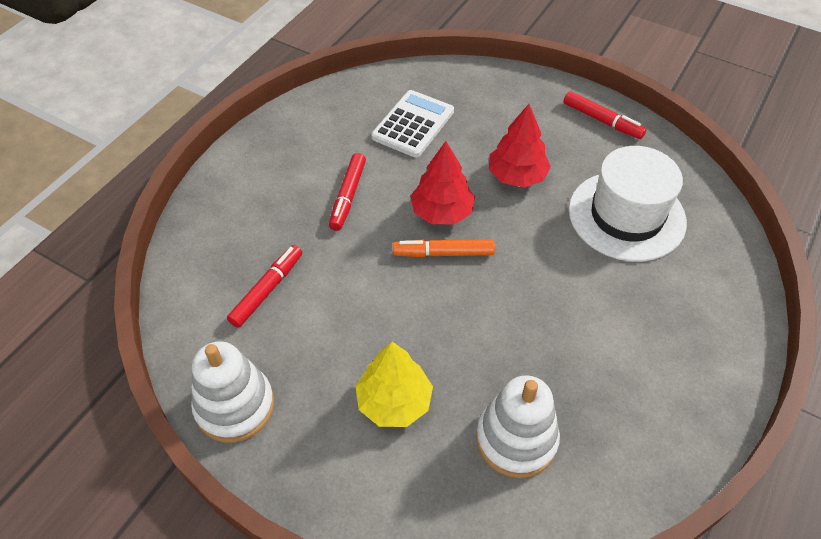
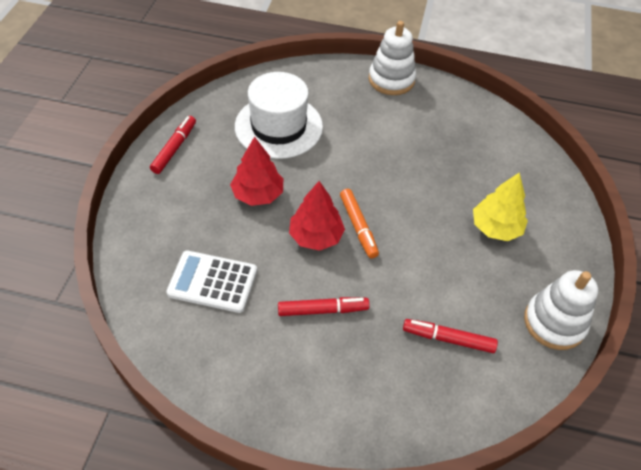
camera: 110 degrees left, 0 degrees up
white stacking toy [476,375,560,478] -> white stacking toy moved to [368,21,416,95]

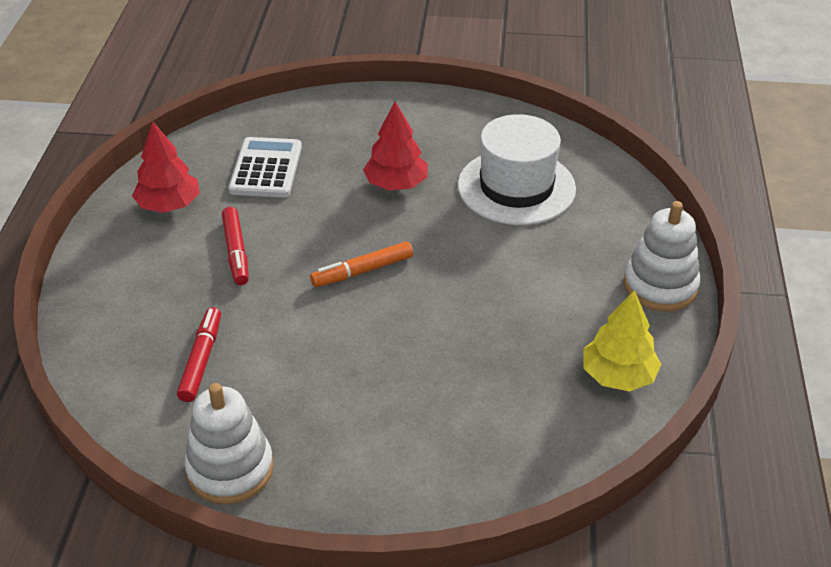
camera: 85 degrees right, 10 degrees down
red marker [150,116,196,174] -> none
red tree [289,181,345,251] -> red tree moved to [132,122,200,213]
yellow tree [473,172,528,241] -> yellow tree moved to [583,290,661,392]

